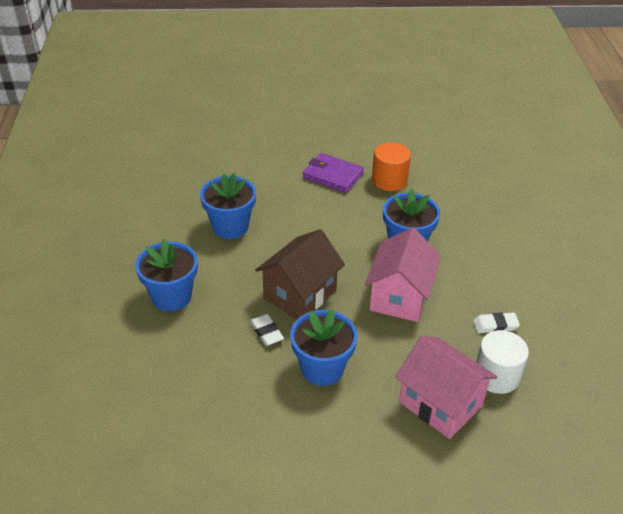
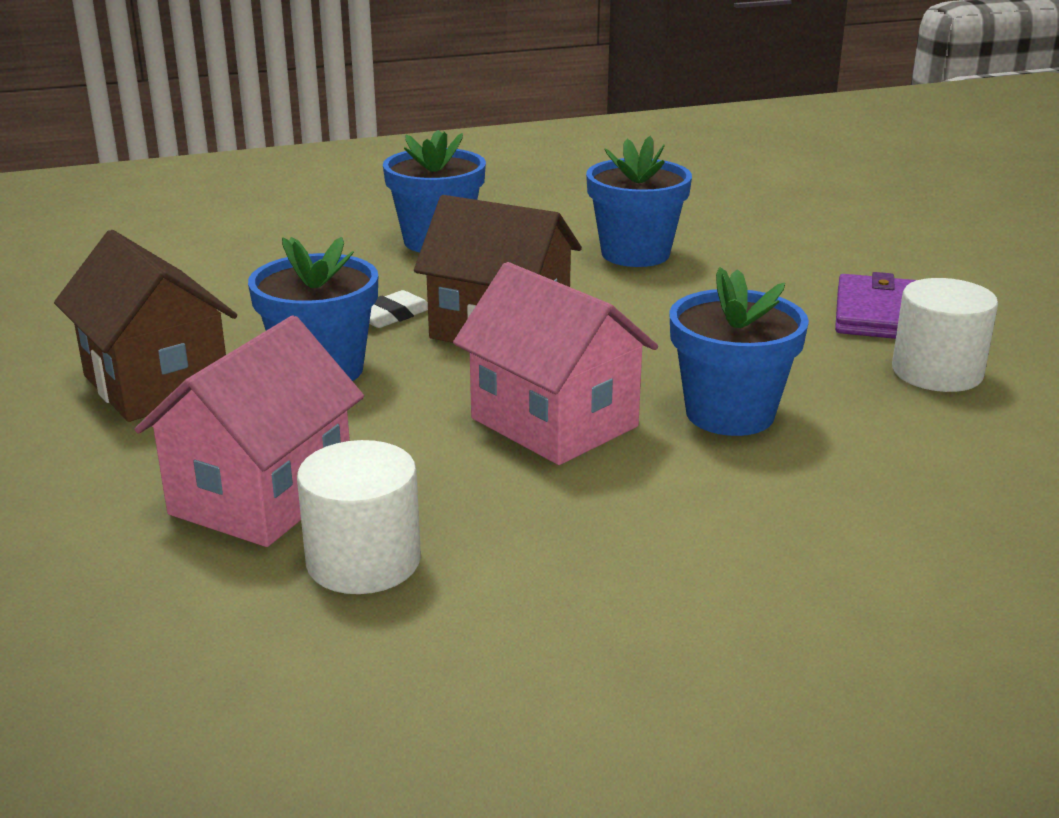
camera: 75 degrees right, 15 degrees down
pink house [365,228,441,322] -> pink house turned 45 degrees clockwise [453,262,658,465]
orange cylinder [372,142,411,191] -> white cylinder [892,278,998,392]
white eraser [473,312,520,333] -> none
none -> brown house [54,230,237,422]

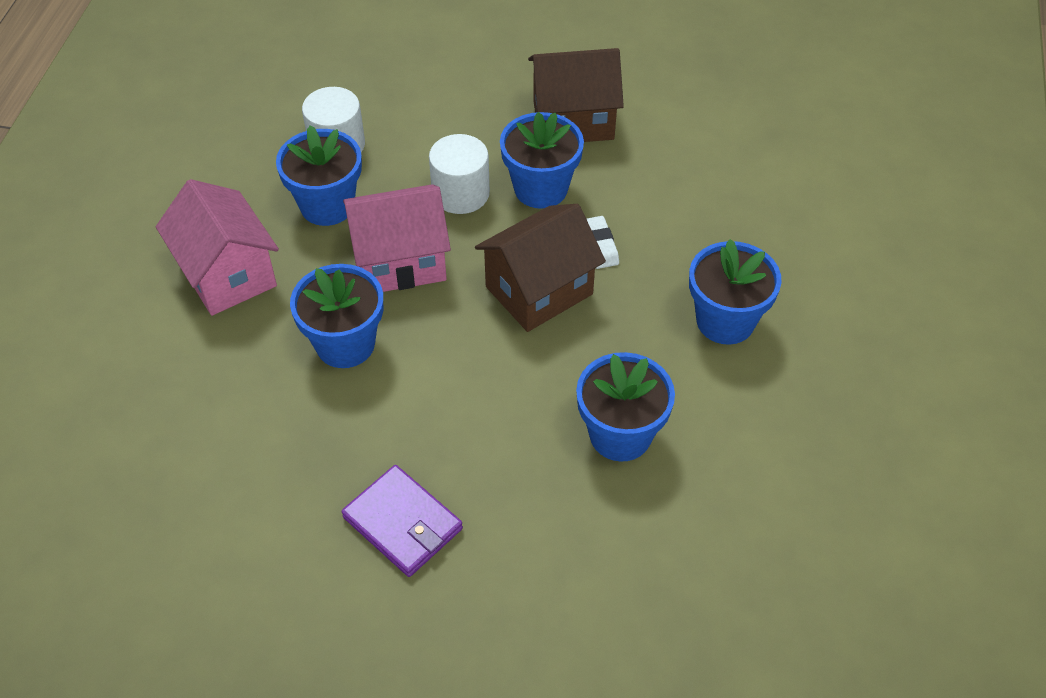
camera: 120 degrees right, 25 degrees up
pink house [135,315,364,547] -> pink house moved to [156,179,279,316]
white cylinder [892,278,998,392] -> white cylinder moved to [429,134,490,214]
none -> blue flower pot [276,125,362,226]

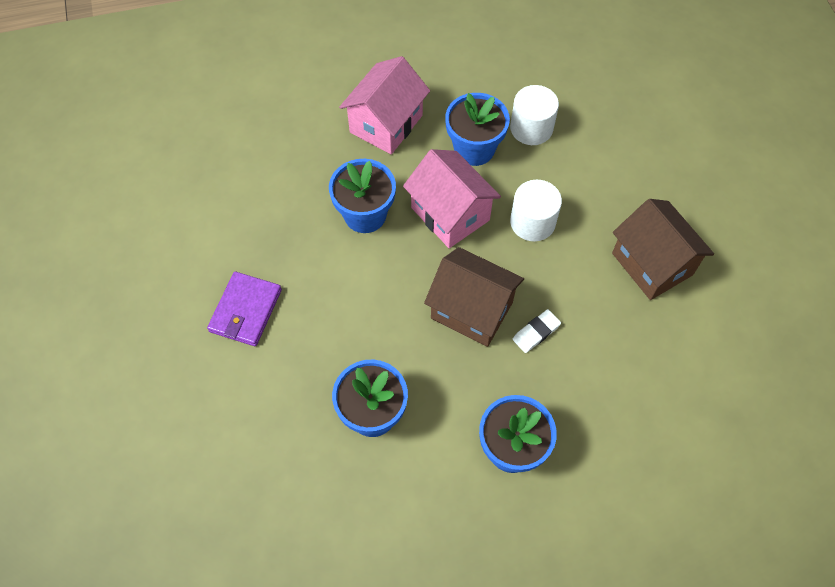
camera: 65 degrees right, 10 degrees up
blue flower pot [500,112,584,209] -> none

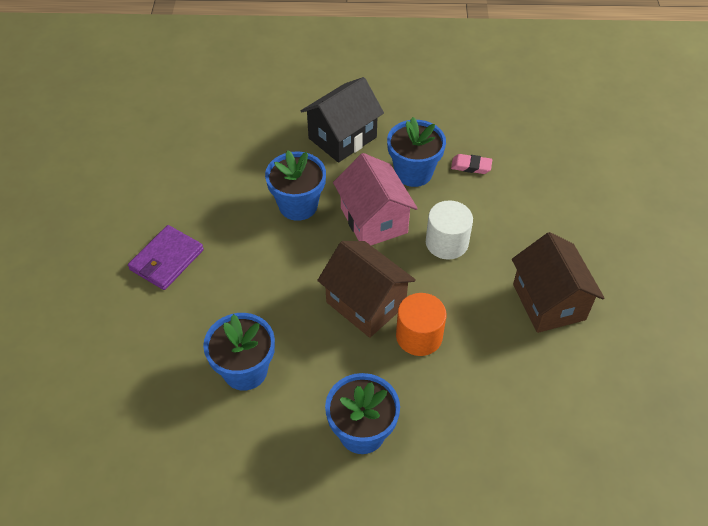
camera: 15 degrees right, 10 degrees down
pink house [339,56,430,154] -> black house [301,77,384,163]
white cylinder [510,85,559,145] -> pink eraser [451,154,492,174]
white eraser [513,309,561,353] -> orange cylinder [396,293,446,356]

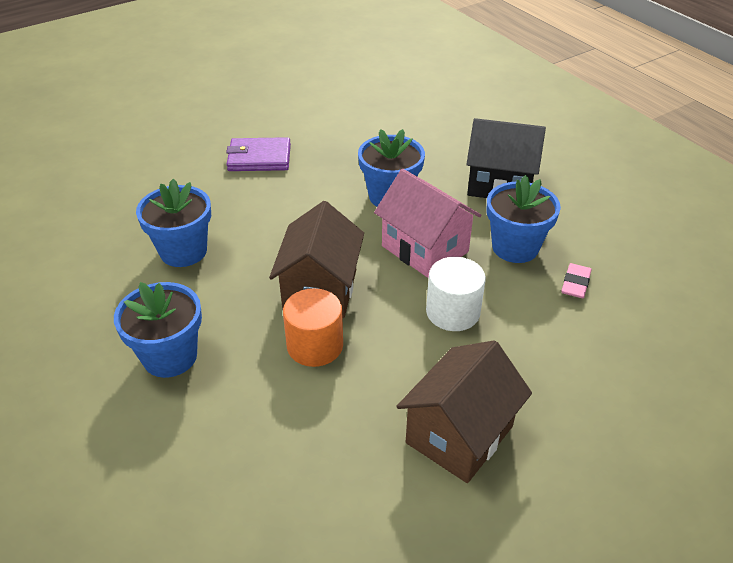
camera: 55 degrees right, 10 degrees down
pink house [333,153,418,245] -> pink house turned 75 degrees counterclockwise [374,169,481,278]
pink eraser [451,154,492,174] -> pink eraser turned 45 degrees clockwise [561,263,592,298]

